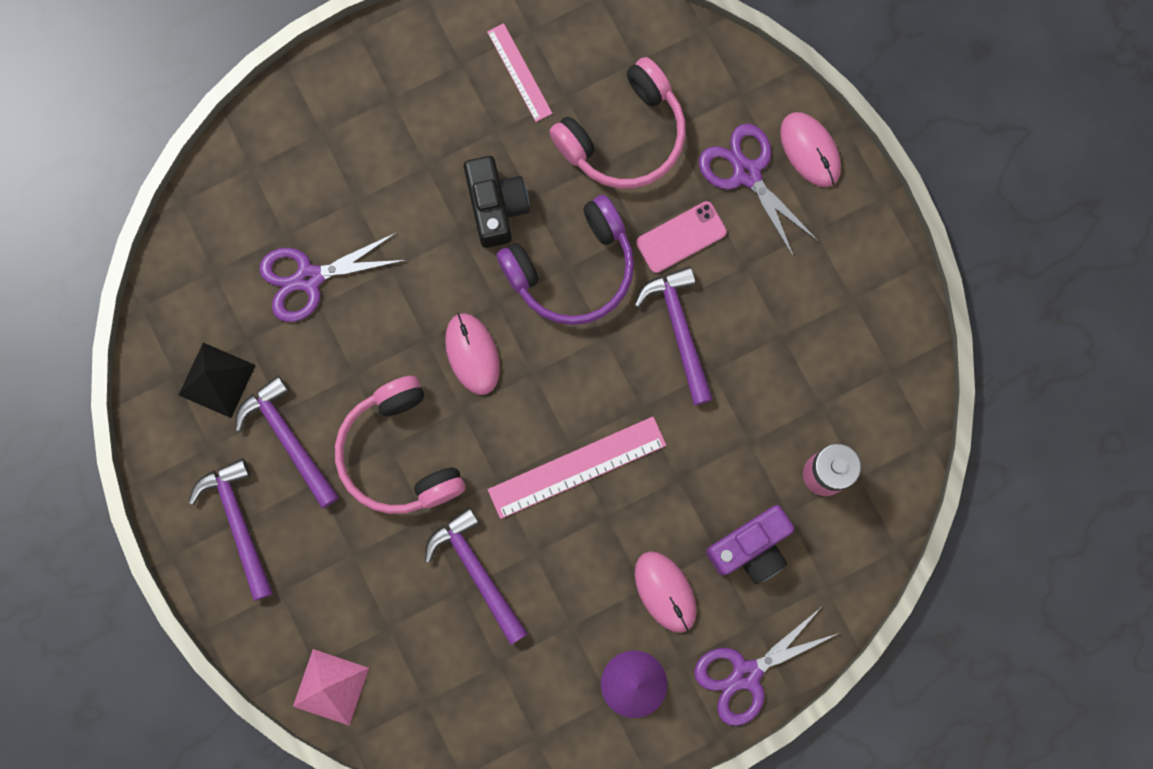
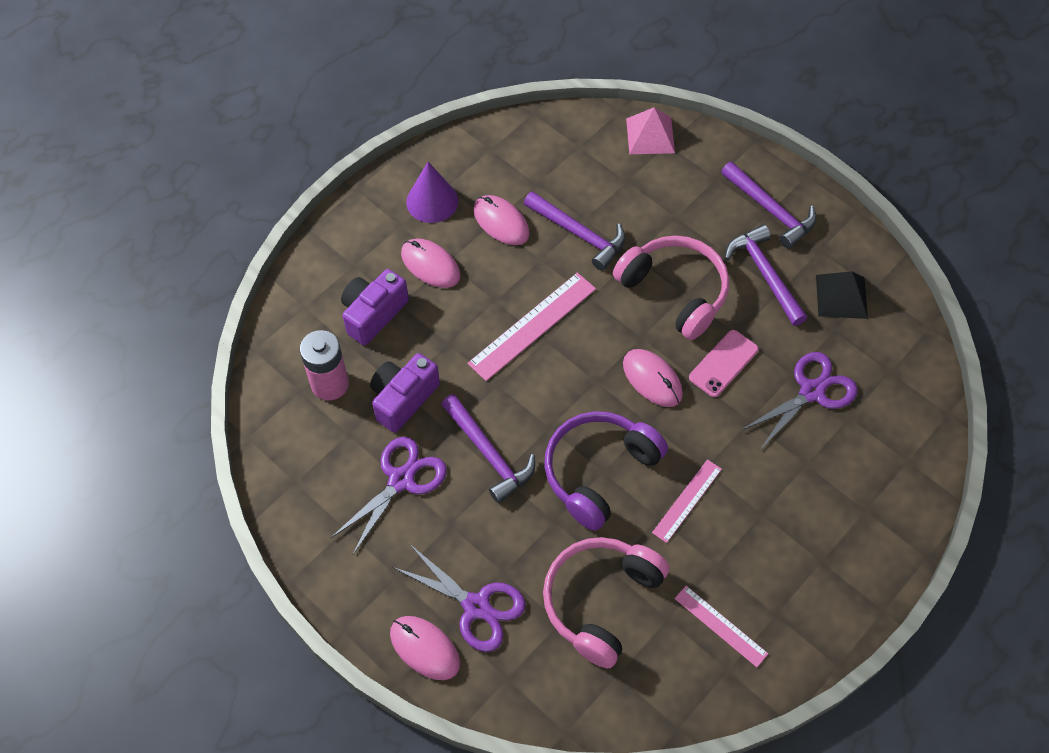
camera: 160 degrees right, 20 degrees down
purple hammer [236,375,339,509] -> purple hammer turned 150 degrees counterclockwise [725,225,807,326]
black camera [464,156,529,248] -> pink ruler [652,459,722,543]
pink phone [636,201,727,273] -> pink phone moved to [689,330,759,397]
purple scissors [694,607,839,726] -> purple scissors moved to [331,437,447,554]
none -> purple camera [370,353,440,433]
none -> pink mouse [473,195,530,245]

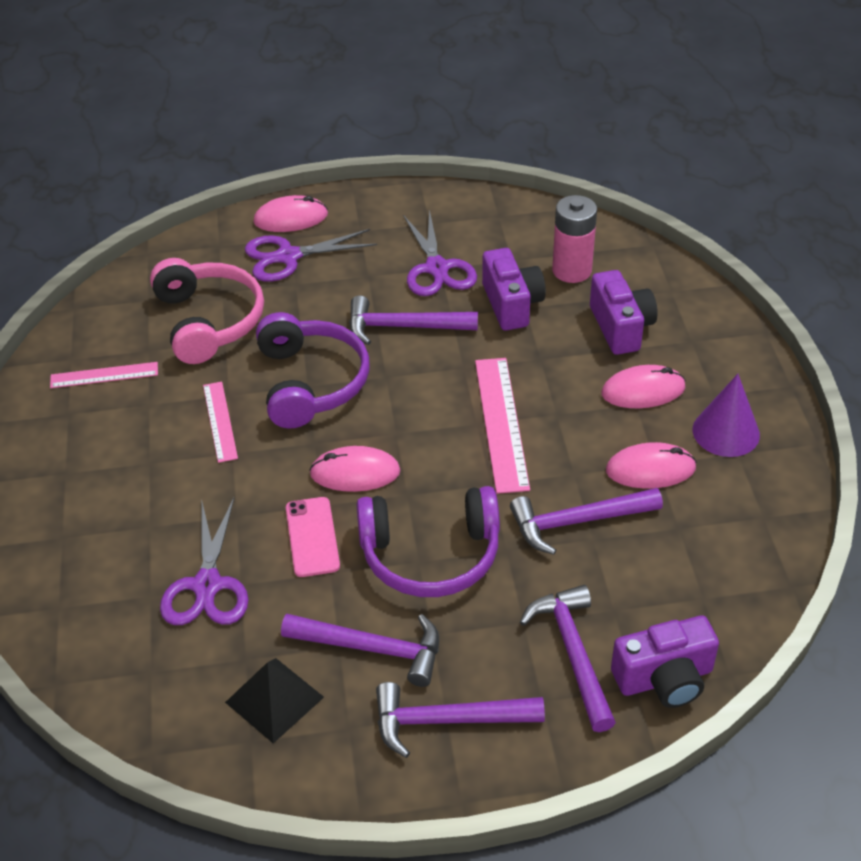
camera: 130 degrees right, 15 degrees down
pink headphones [613,236,729,340] -> purple headphones [356,486,500,597]
pink pyramid [626,107,675,154] -> purple camera [611,616,719,708]
none -> purple hammer [520,585,616,732]

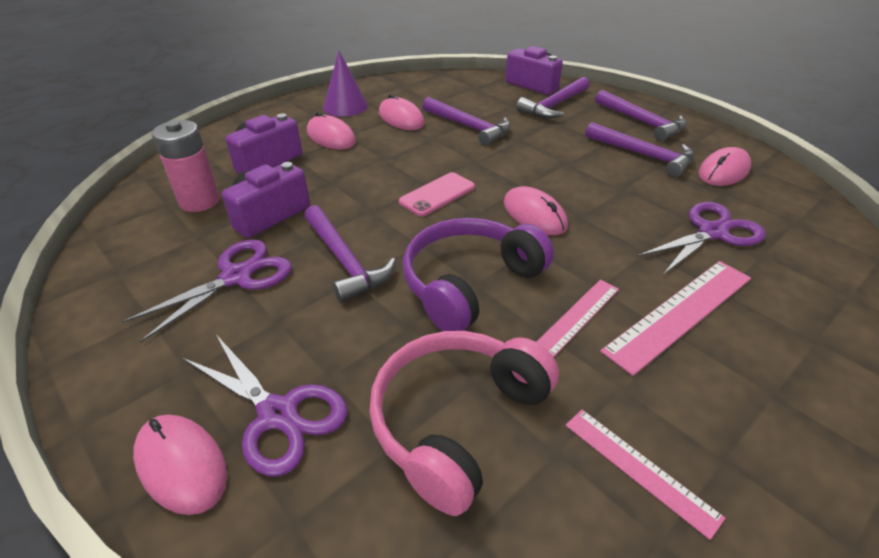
camera: 125 degrees left, 5 degrees down
black pyramid [225,658,324,743] -> pink mouse [699,147,751,186]
purple hammer [281,614,439,687] -> purple hammer turned 150 degrees clockwise [585,122,694,177]
pink phone [286,497,340,577] -> pink phone moved to [399,172,475,217]
purple headphones [356,486,500,597] -> none
pink ruler [475,358,530,494] -> pink ruler moved to [600,261,751,376]

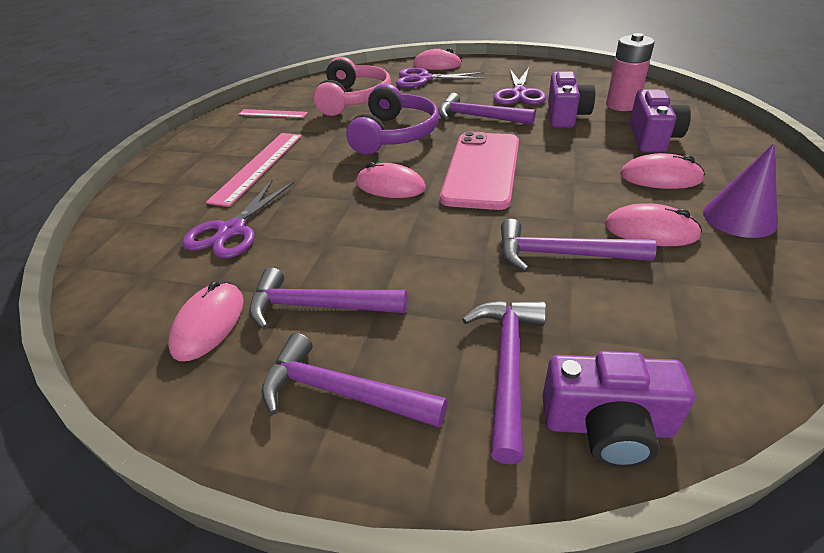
camera: 150 degrees right, 0 degrees up
pink phone [399,172,475,217] -> pink phone [440,132,519,210], size x1.86
pink ruler [537,280,619,357] -> none

